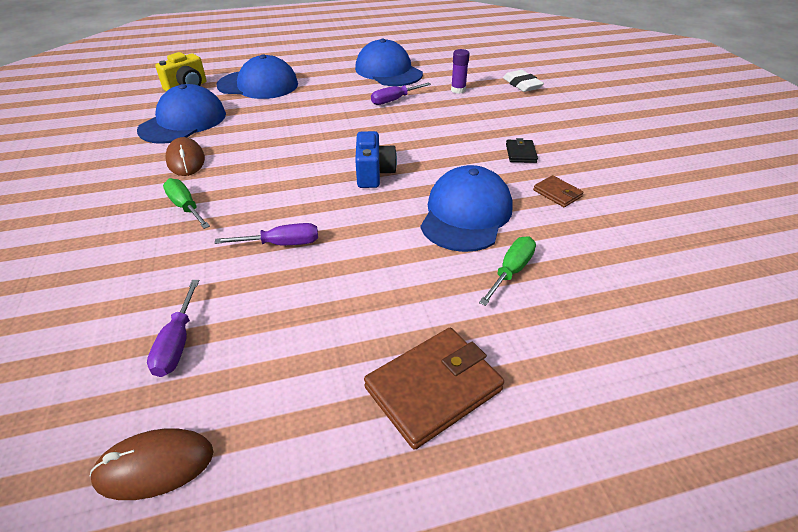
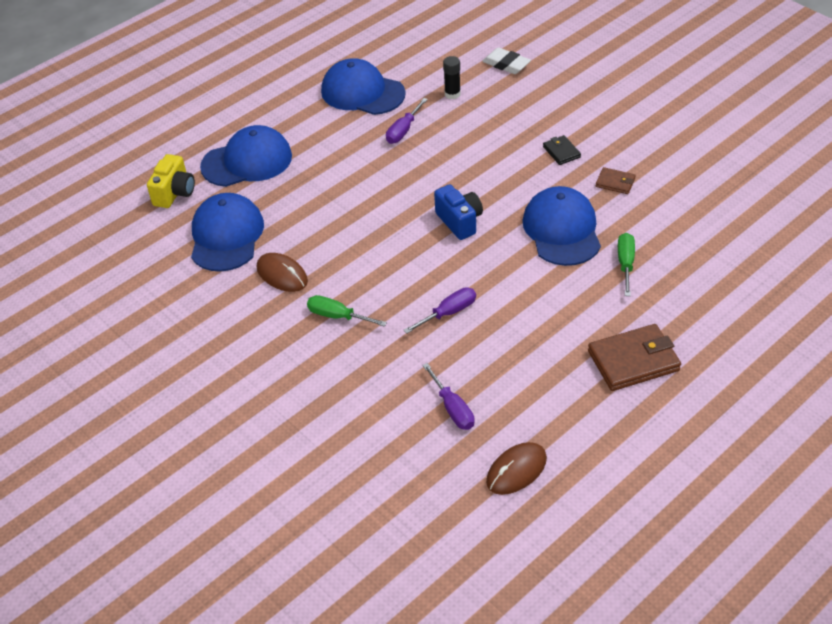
camera: 25 degrees left, 5 degrees up
brown wallet [364,328,504,450] -> brown wallet turned 45 degrees clockwise [588,324,681,391]
purple glue stick [451,49,469,94] -> black glue stick [443,56,461,99]

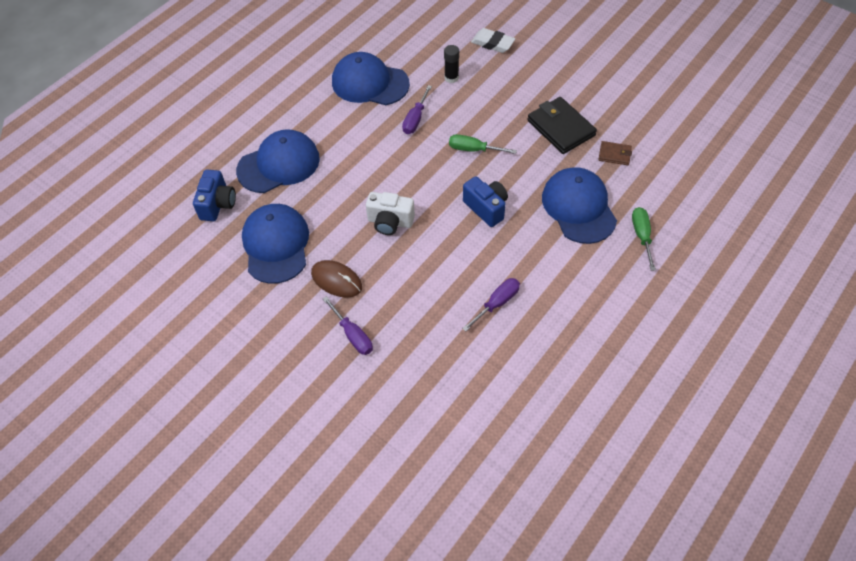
camera: 10 degrees left, 10 degrees up
yellow camera [147,154,195,208] -> blue camera [193,170,236,221]
green screwdriver [307,295,387,327] -> green screwdriver moved to [449,134,517,154]
purple screwdriver [422,363,475,430] -> purple screwdriver moved to [323,296,373,355]
brown mouse [486,442,547,495] -> none
black wallet [543,135,581,165] -> black wallet [527,97,597,154], size x1.93
brown wallet [588,324,681,391] -> none
none -> white camera [366,192,415,235]

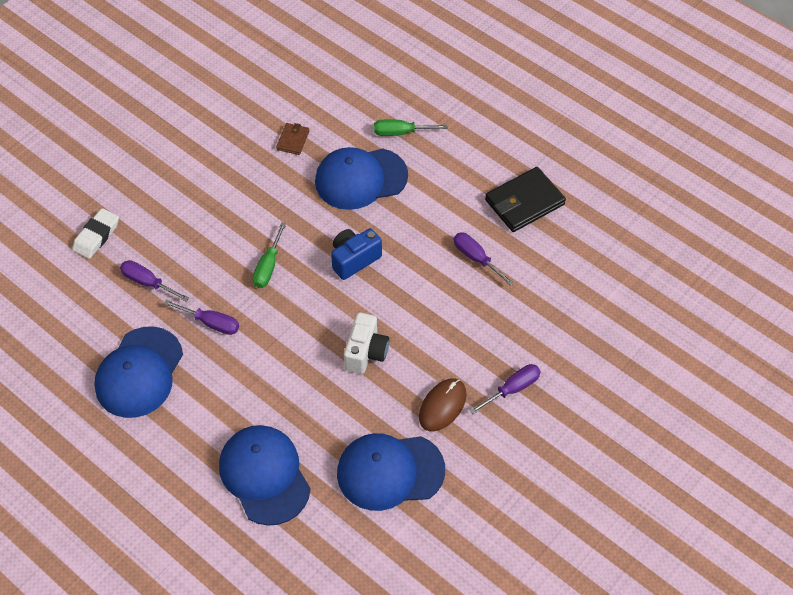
camera: 90 degrees left, 0 degrees up
blue camera [193,170,236,221] -> none
black glue stick [444,45,459,83] -> purple screwdriver [120,260,189,302]
black wallet [527,97,597,154] -> black wallet moved to [485,167,566,232]

